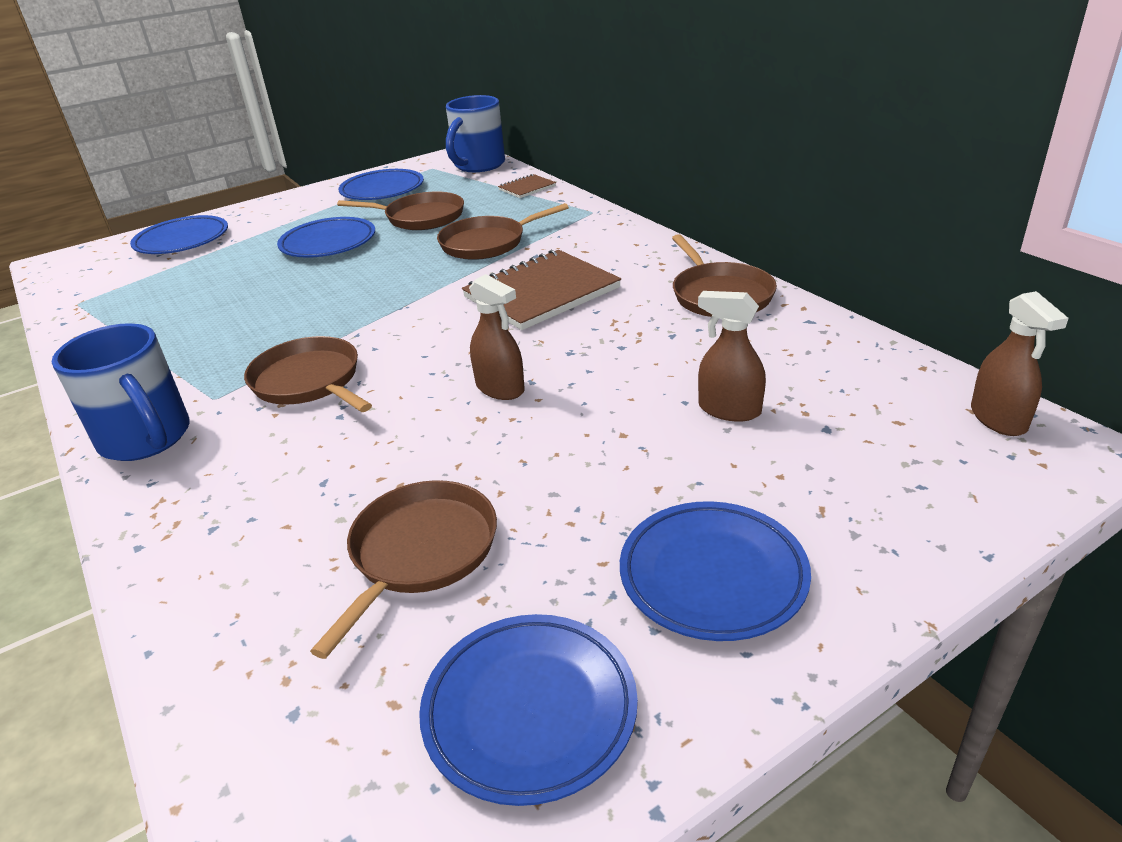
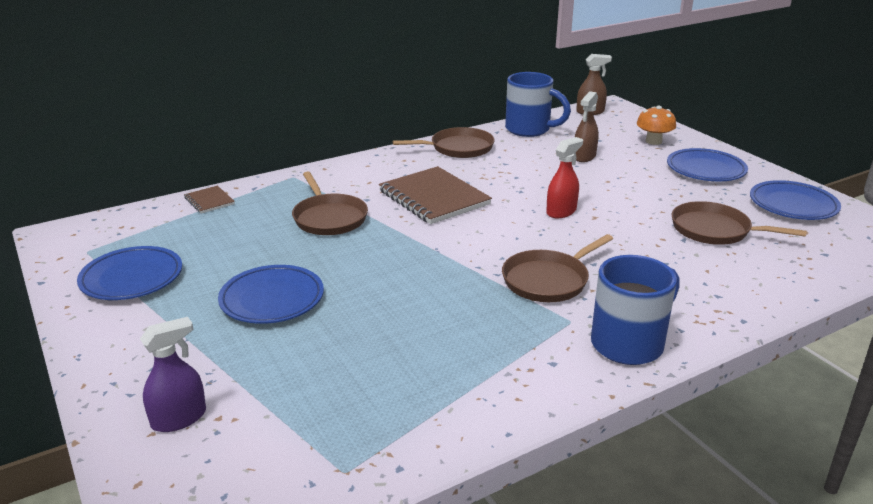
camera: 90 degrees left, 5 degrees down
blue plate [130,215,228,254] -> purple spray bottle [140,317,206,432]
brown pan [337,191,464,230] -> none
blue mug [446,95,505,172] -> blue mug moved to [505,72,571,137]
brown spray bottle [469,274,525,400] -> red spray bottle [546,137,583,218]
none -> orange mushroom [637,106,676,145]

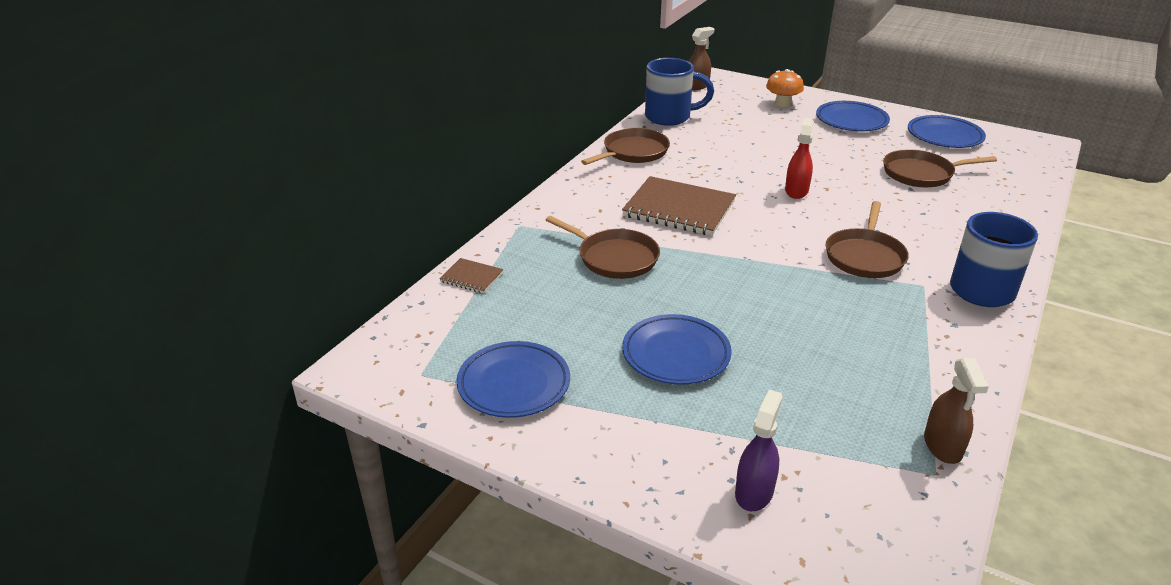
camera: 30 degrees left, 5 degrees up
brown spray bottle [575,91,599,162] -> brown spray bottle moved to [924,358,989,464]

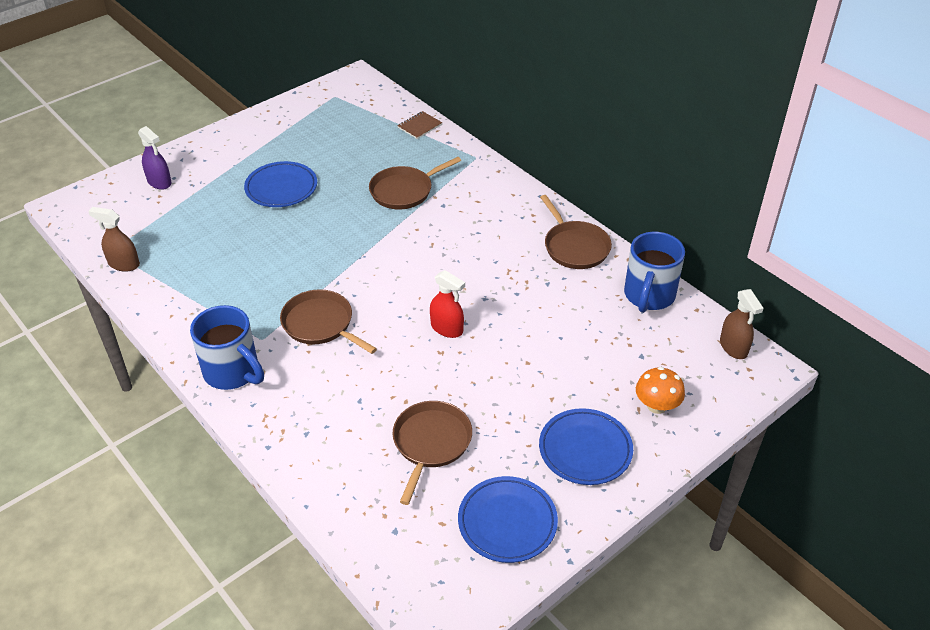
camera: 110 degrees right, 10 degrees up
blue plate [456,341,570,418] -> none
brown notebook [622,176,736,236] -> none

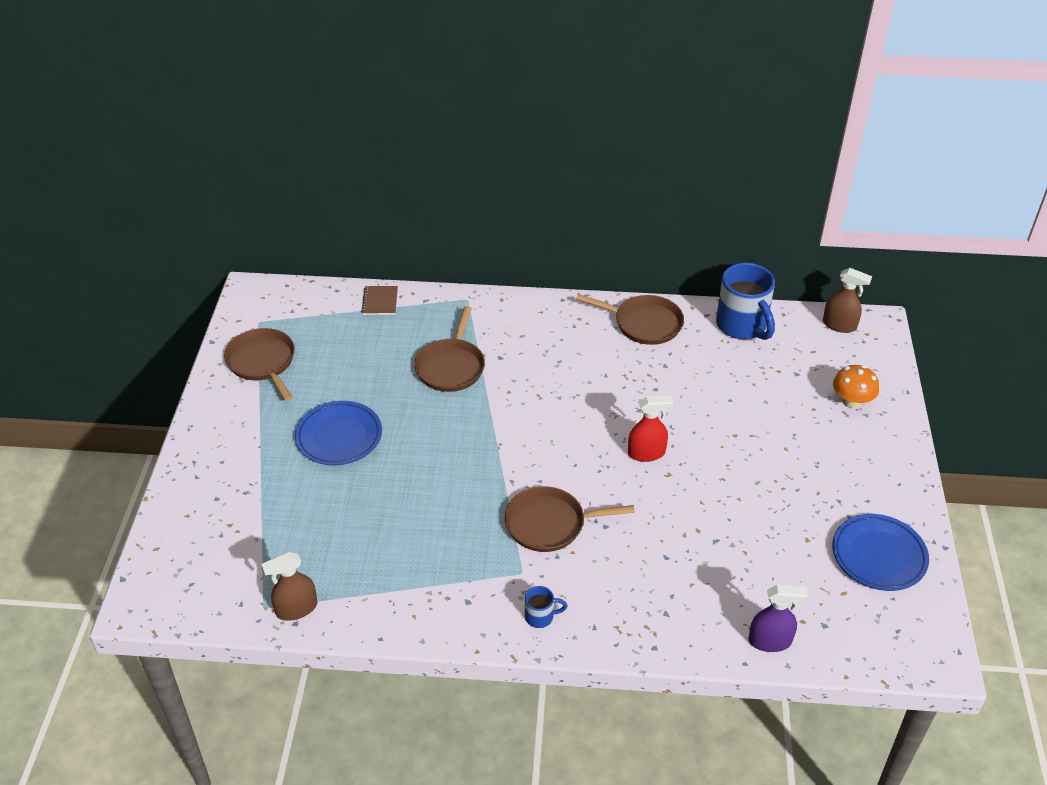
camera: 45 degrees left, 0 degrees up
purple spray bottle [138,126,171,190] -> purple spray bottle moved to [749,585,808,652]
blue mug [190,305,264,390] -> blue mug [525,586,567,628], size x0.45
brown pan [393,401,472,505] -> brown pan moved to [224,328,295,401]
blue plate [539,408,633,485] -> none

